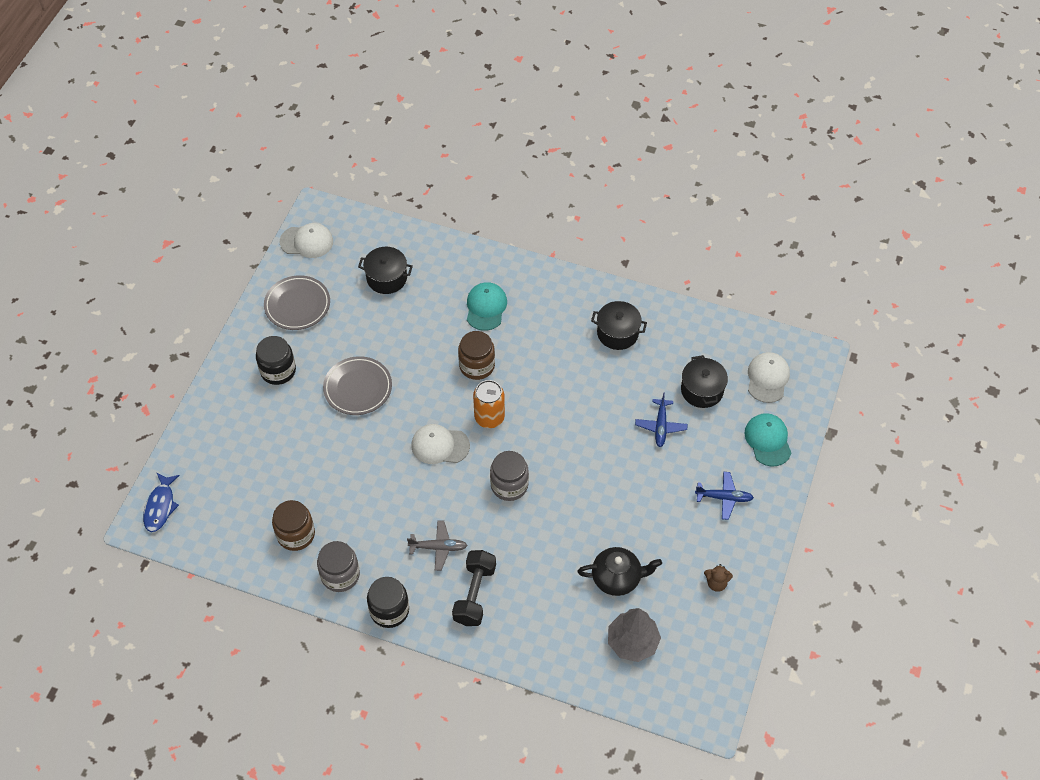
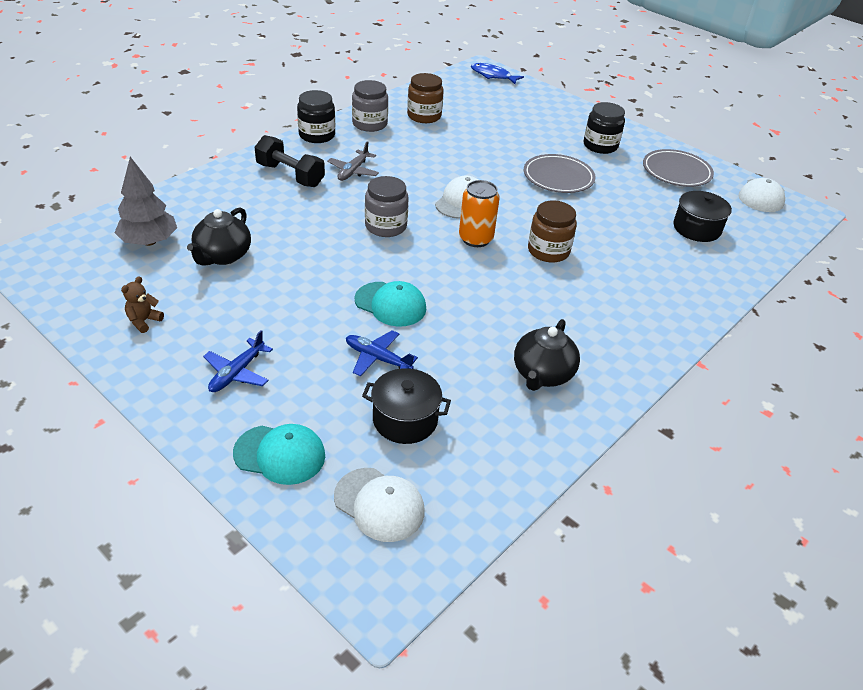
camera: 110 degrees right, 15 degrees down
turquoise cap [467,282,507,331] -> turquoise cap moved to [354,281,426,327]
black pot [591,301,647,350] -> black teapot [514,319,580,391]

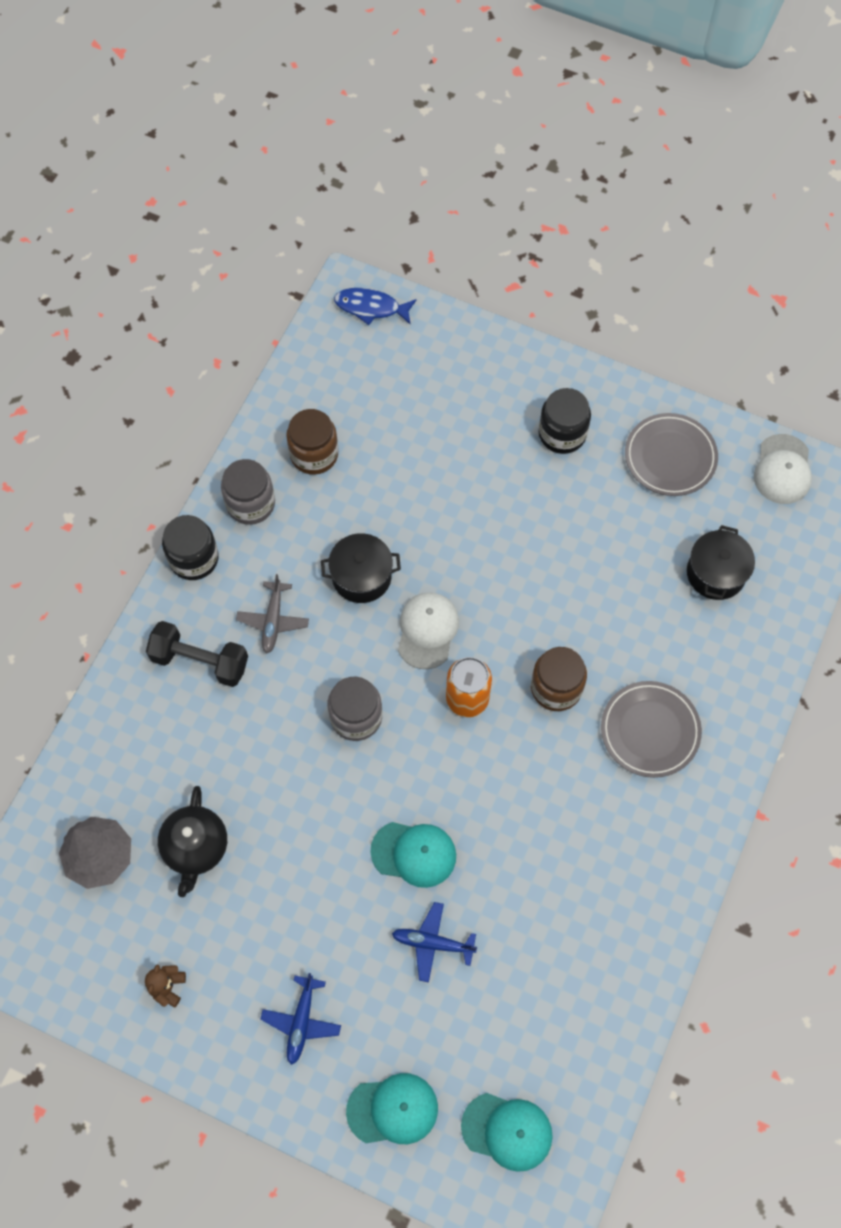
camera: 15 degrees left, 25 degrees up
white cap [334,468,425,542] -> turquoise cap [461,1093,553,1172]
black pot [362,368,451,444] -> black pot moved to [321,533,401,603]
black teapot [514,319,580,391] -> none
grey plate [524,154,596,193] -> grey plate moved to [601,681,702,778]

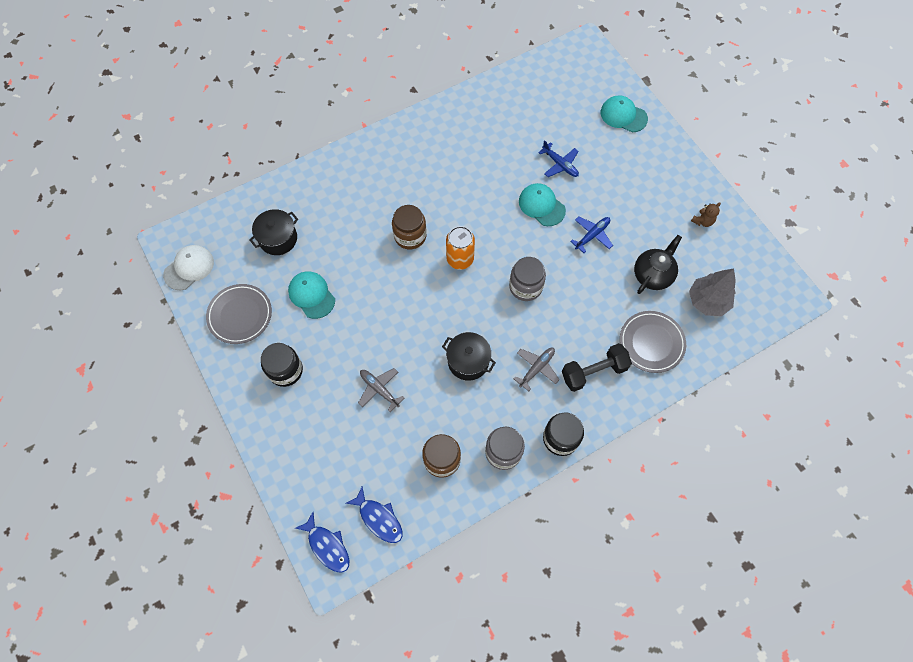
camera: 145 degrees left, 0 degrees up
black dumbbell [146,621,248,687] -> black dumbbell turned 75 degrees counterclockwise [562,343,632,392]
blue plane [260,973,341,1065] -> blue plane moved to [570,216,613,253]
white cap [398,592,459,669] -> none
turquoise cap [461,1093,553,1172] -> turquoise cap moved to [288,271,335,319]
grey plate [601,681,702,778] -> grey plate moved to [620,311,686,373]
none -> blue fish [346,486,403,543]
none -> grey plane [358,368,404,412]

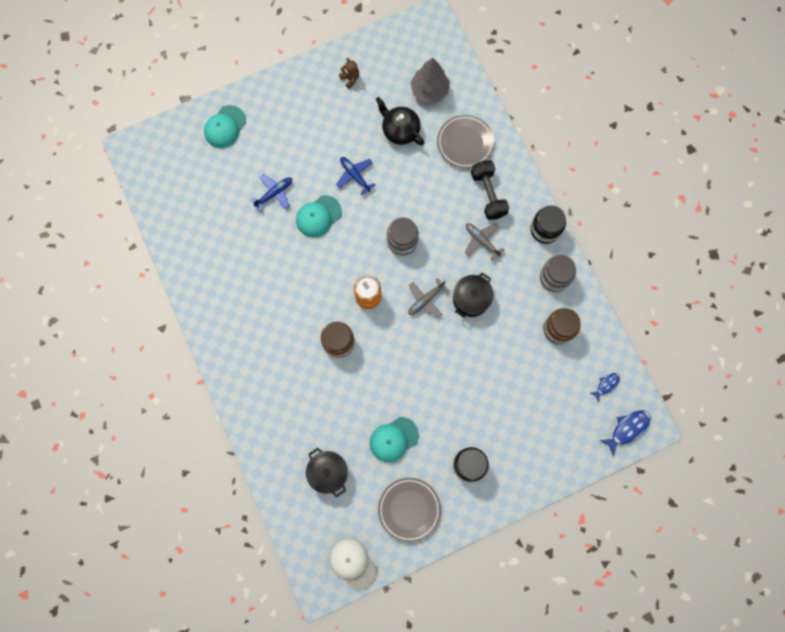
camera: 85 degrees left, 10 degrees up
blue fish [346,486,403,543] -> blue fish [591,373,620,402], size x0.62
grey plane [358,368,404,412] -> grey plane moved to [408,278,449,318]

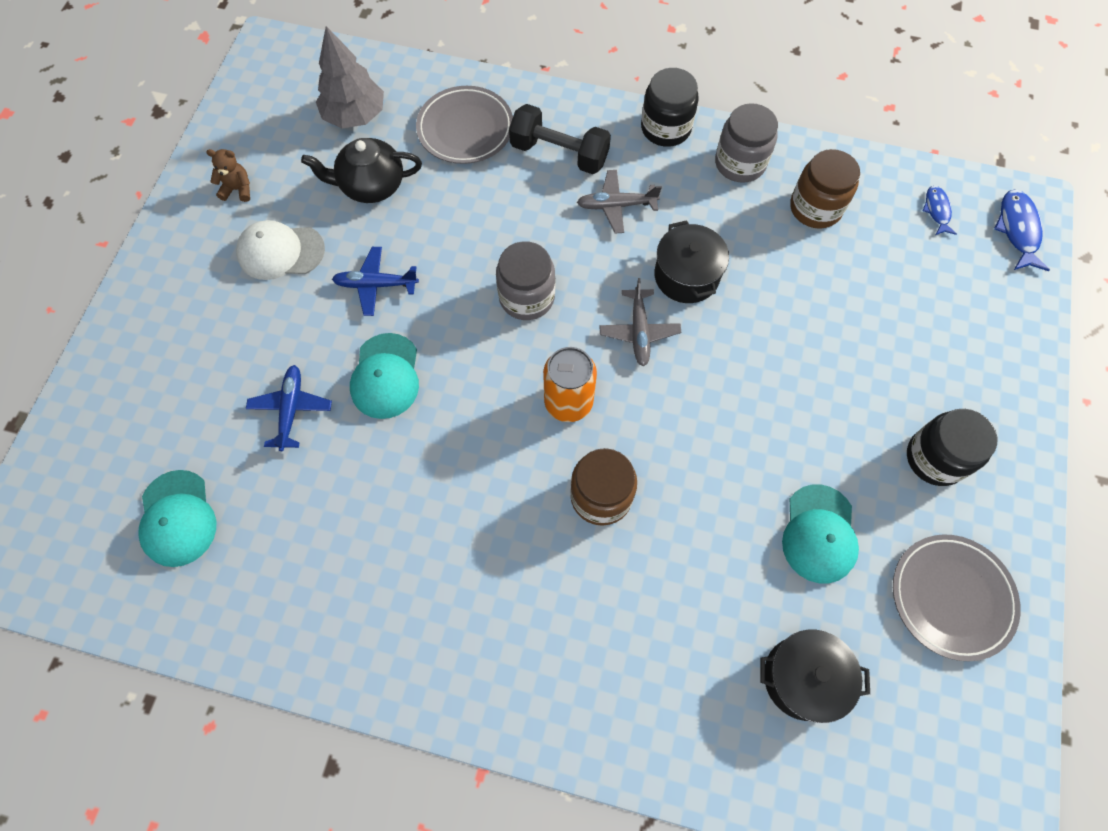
camera: 50 degrees left, 10 degrees down
turquoise cap [204,105,246,148] -> turquoise cap moved to [138,470,216,567]
white cap [329,538,377,590] -> white cap moved to [236,220,325,280]

